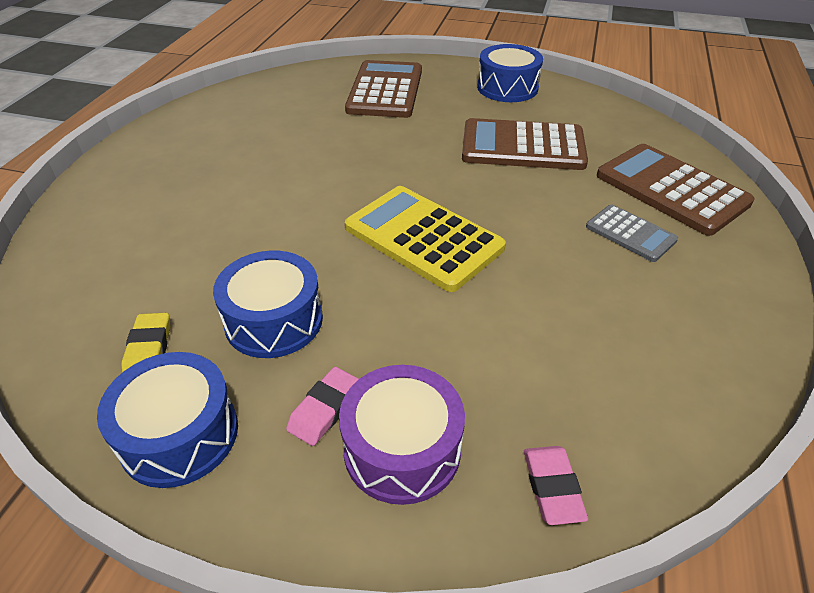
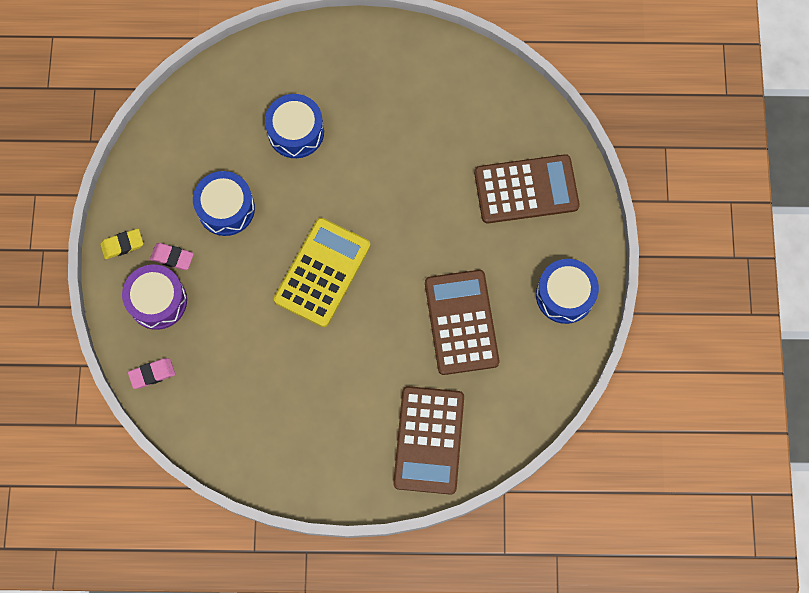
camera: 75 degrees right, 30 degrees up
blue drum [97,352,238,488] -> blue drum moved to [265,94,324,158]
yellow eraser [121,313,170,372] -> yellow eraser moved to [100,229,143,259]
grey calculator [586,204,678,262] -> none
brown calculator [597,144,755,236] -> brown calculator turned 150 degrees clockwise [393,386,464,495]

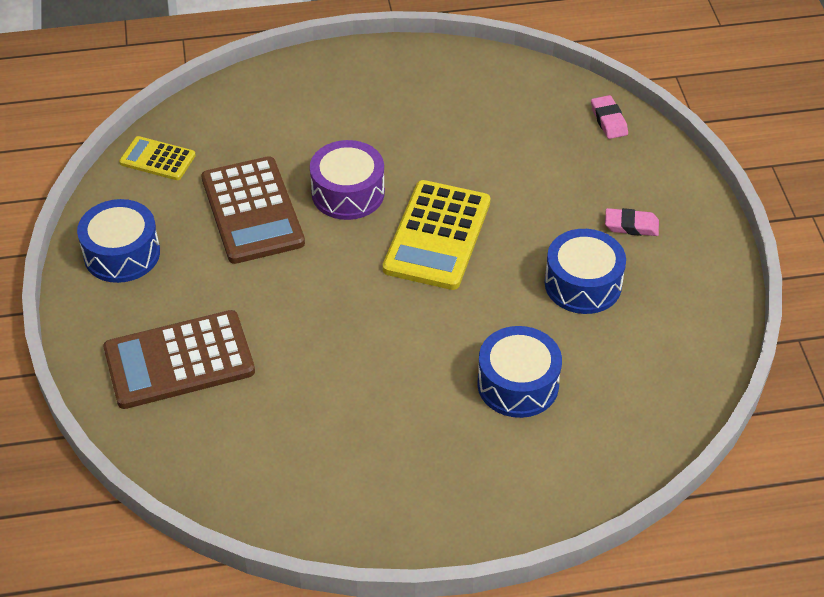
camera: 170 degrees right, 25 degrees down
yellow eraser [100,229,143,259] -> none
purple drum [122,265,187,330] -> purple drum moved to [310,140,385,220]
pink eraser [128,358,175,389] -> pink eraser turned 75 degrees counterclockwise [591,95,628,139]
brown calculator [393,386,464,495] -> none
none -> yellow calculator [119,136,196,180]

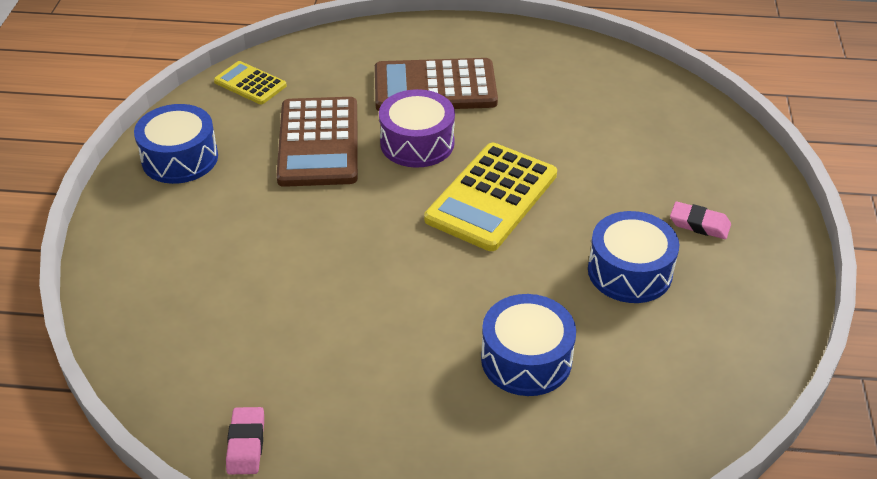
camera: 15 degrees right, 5 degrees down
brown calculator [103,310,255,409] -> brown calculator moved to [375,58,498,111]
pink eraser [591,95,628,139] -> pink eraser moved to [226,407,264,474]

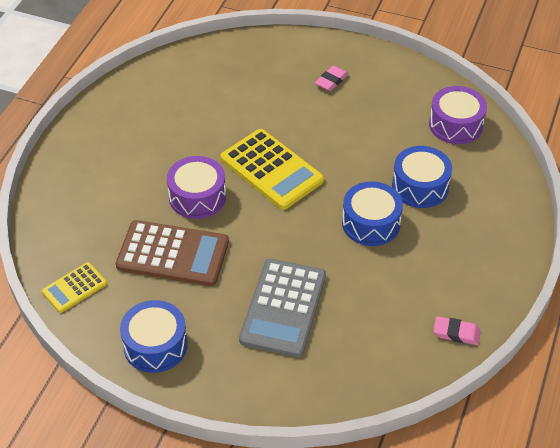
camera: 75 degrees left, 5 degrees up
brown calculator [375,58,498,111] -> none
blue drum [588,211,679,303] -> blue drum moved to [342,181,403,246]
none -> grey calculator [239,259,326,357]
none -> purple drum [429,86,487,144]

